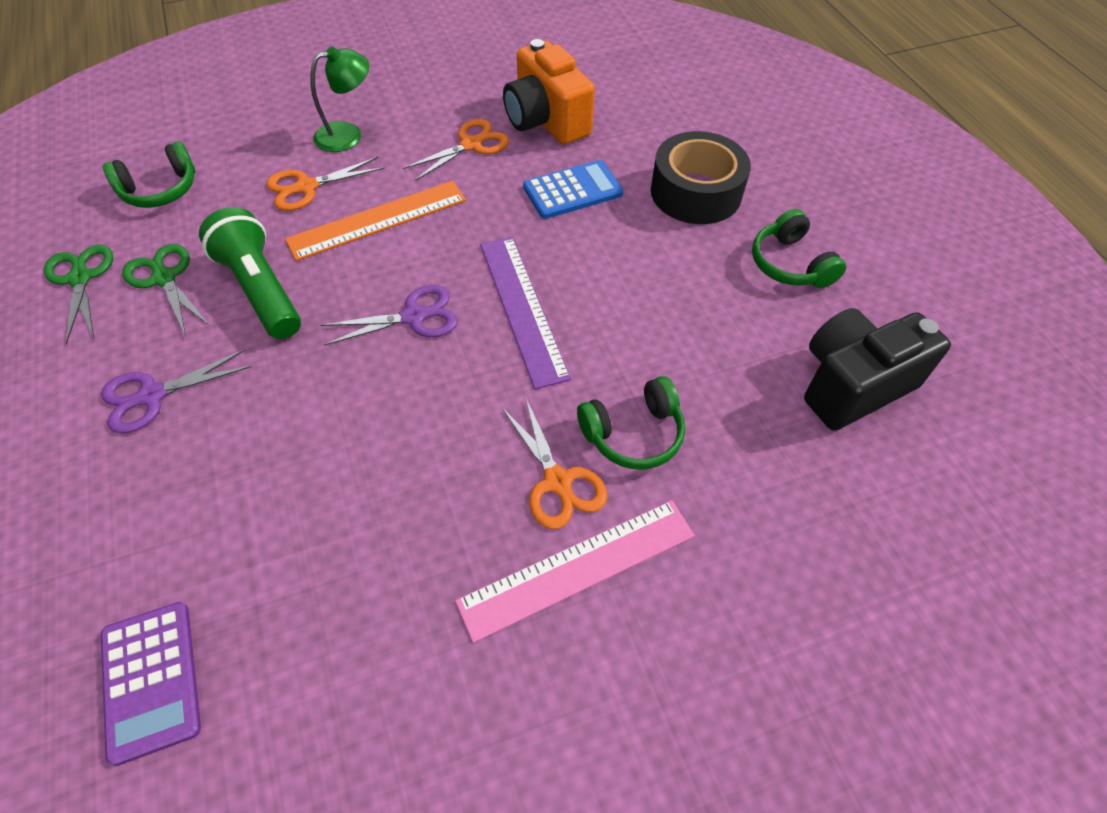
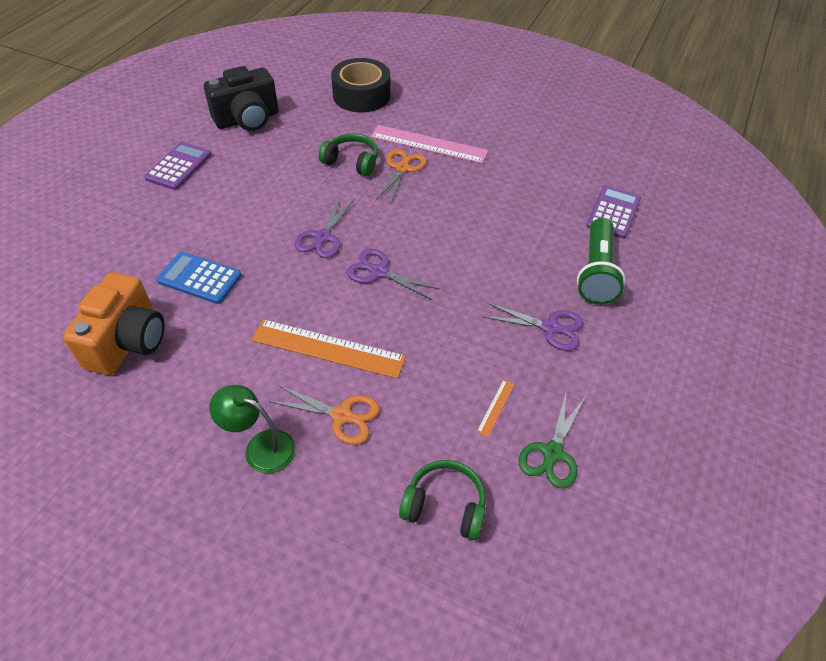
camera: 135 degrees left, 5 degrees down
green scissors [122,244,210,336] -> orange ruler [477,379,515,437]
green flashlight [199,207,301,339] -> green flashlight moved to [577,218,626,305]
orange scissors [403,119,509,181] -> none
purple ruler [480,237,571,389] -> purple scissors [295,197,354,258]
black tape [651,131,751,224] -> black tape moved to [331,58,390,112]
green headphones [752,209,846,288] -> purple calculator [144,142,212,190]
black camera [804,308,951,431] -> black camera turned 45 degrees counterclockwise [204,66,278,131]

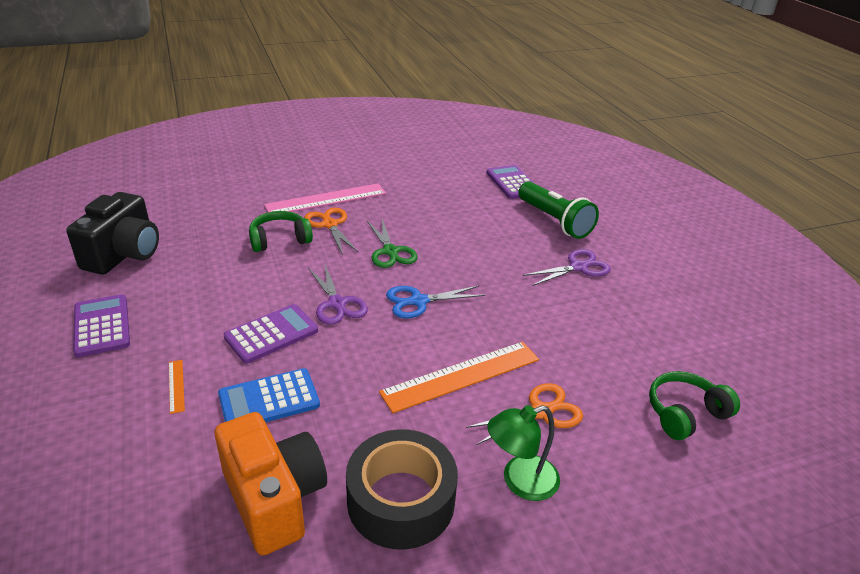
camera: 45 degrees left, 15 degrees down
black tape [331,58,390,112] -> black tape moved to [346,429,458,549]
purple scissors [347,249,439,300] -> blue scissors [386,286,485,319]
orange ruler [477,379,515,437] -> orange ruler moved to [169,360,185,414]
green scissors [519,389,585,488] -> green scissors moved to [367,219,418,268]
none -> purple calculator [224,304,318,363]

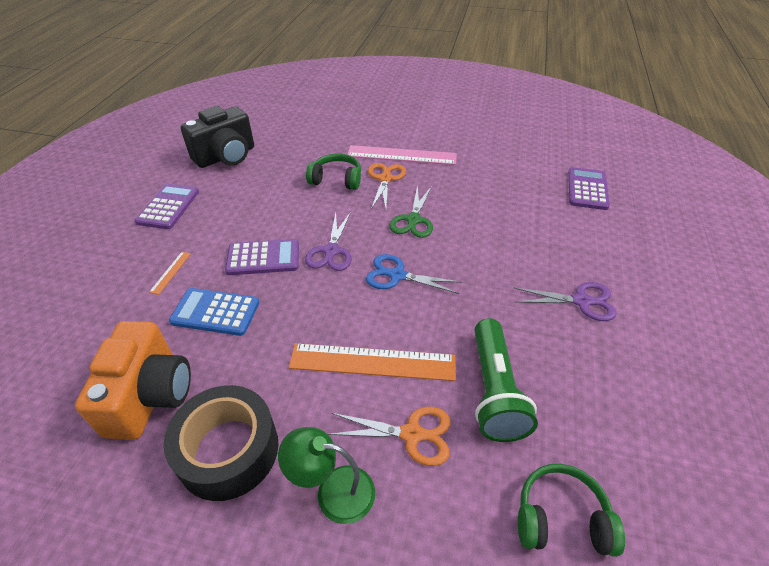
camera: 35 degrees right, 10 degrees up
green flashlight [518,181,599,239] -> green flashlight moved to [475,318,538,442]

